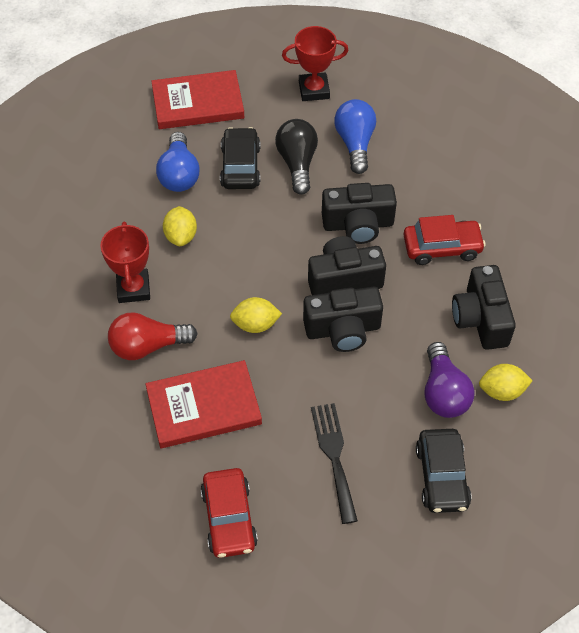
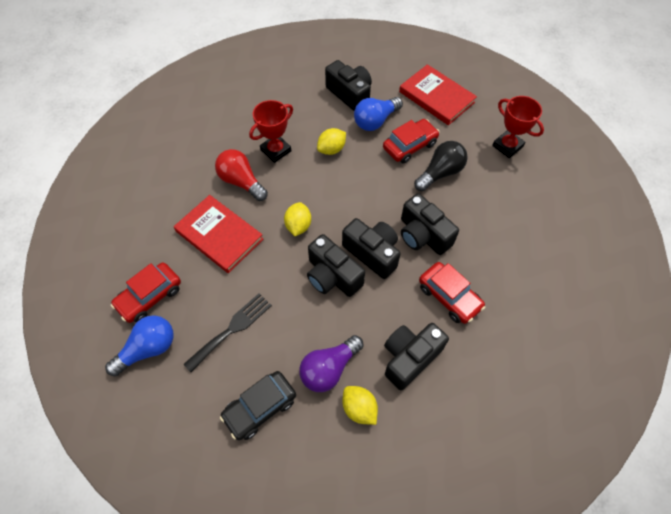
camera: 55 degrees right, 5 degrees up
black car [220,127,260,189] -> red car [383,119,440,164]
yellow lemon [230,297,282,333] -> yellow lemon turned 45 degrees clockwise [284,202,311,236]
blue light bulb [334,99,376,174] -> blue light bulb moved to [105,315,174,376]
none -> black camera [325,60,372,111]

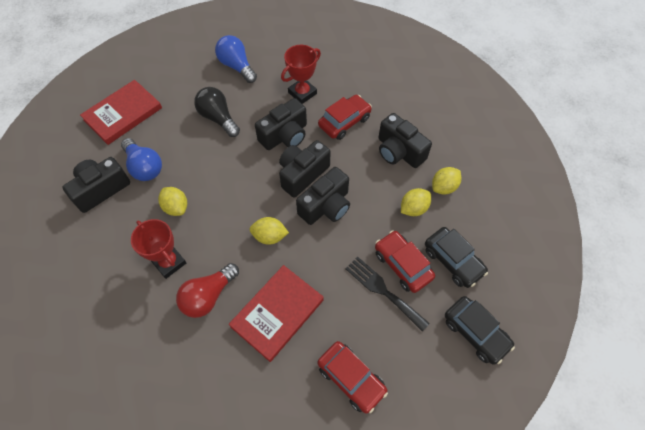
camera: 90 degrees left, 0 degrees up
blue light bulb [105,315,174,376] -> blue light bulb moved to [215,35,257,83]
purple light bulb [299,335,364,392] -> yellow lemon [401,188,431,216]
red car [383,119,440,164] -> red car moved to [375,230,435,293]
red trophy [492,96,544,158] -> red trophy moved to [281,45,321,104]
none -> black car [445,296,515,365]

